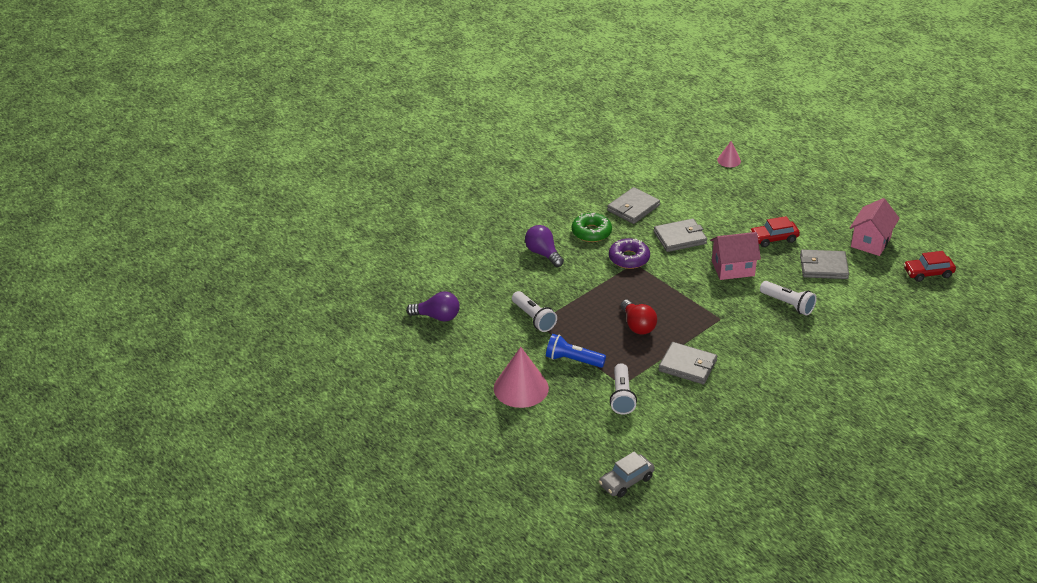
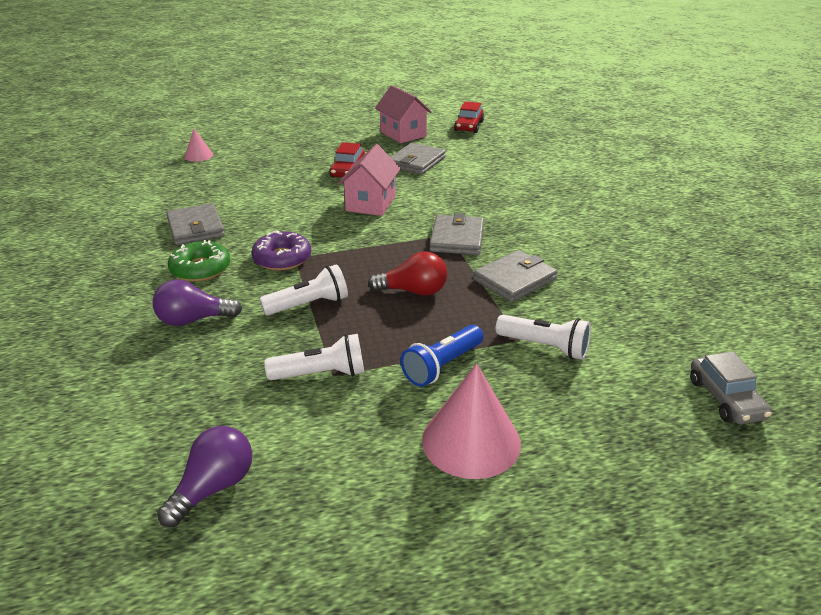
camera: 65 degrees left, 5 degrees down
grey wallet [654,219,707,252] -> grey wallet moved to [430,213,484,255]
white flashlight [760,281,817,316] -> white flashlight moved to [259,264,348,316]

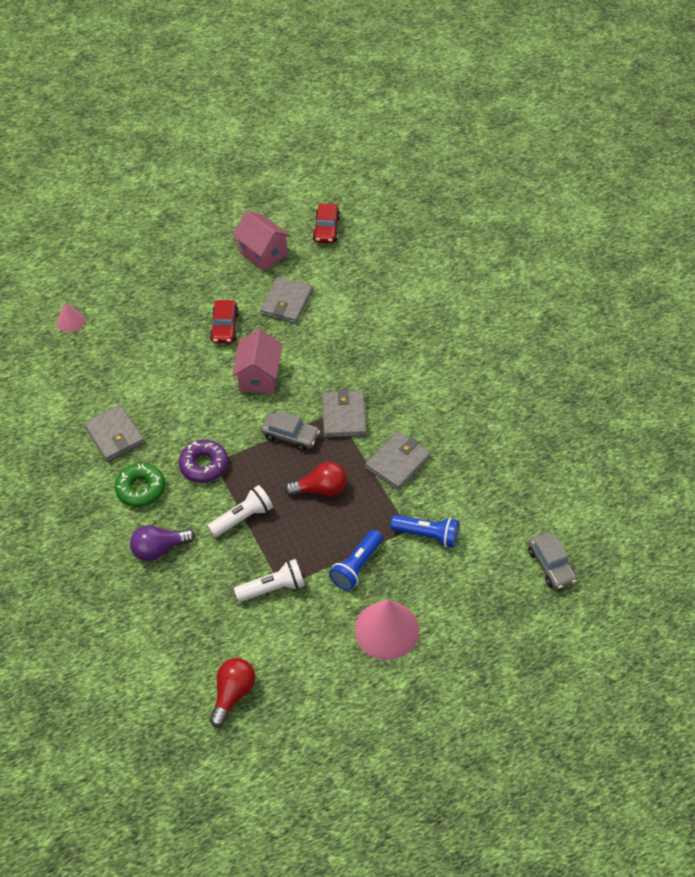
camera: 10 degrees left, 20 degrees up
purple light bulb [157,426,252,527] -> red light bulb [210,658,255,727]
white flashlight [496,315,591,360] -> blue flashlight [390,515,459,548]
none -> grey car [261,410,320,451]

